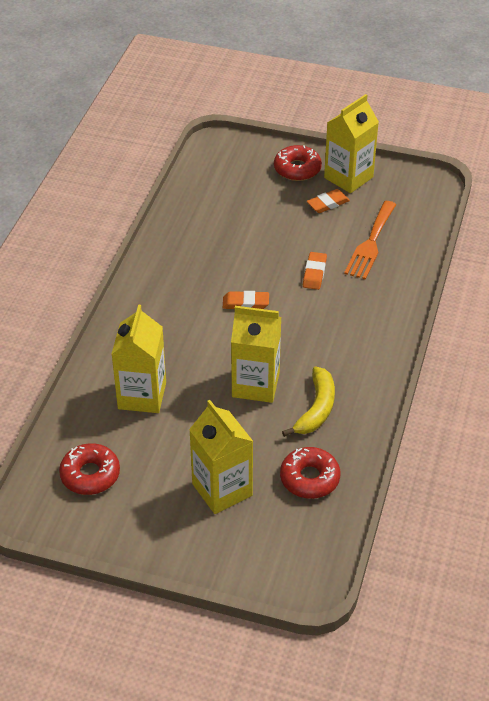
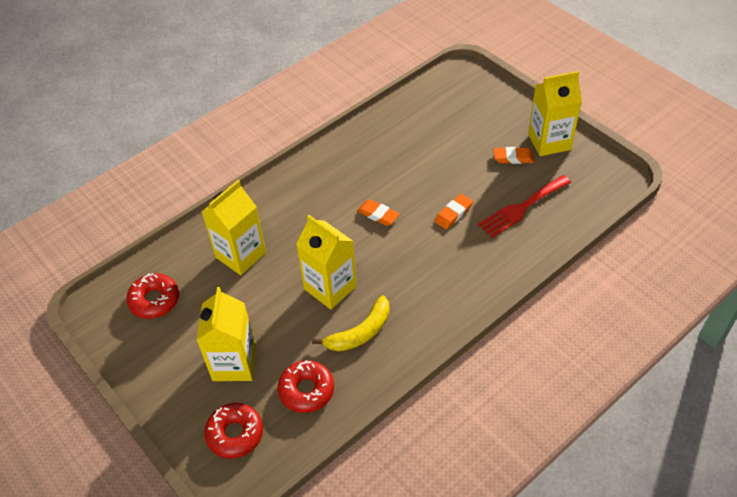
camera: 35 degrees right, 5 degrees up
red donut [274,145,322,181] -> red donut moved to [204,403,263,459]
orange fork [344,201,396,280] -> red fork [478,175,571,238]

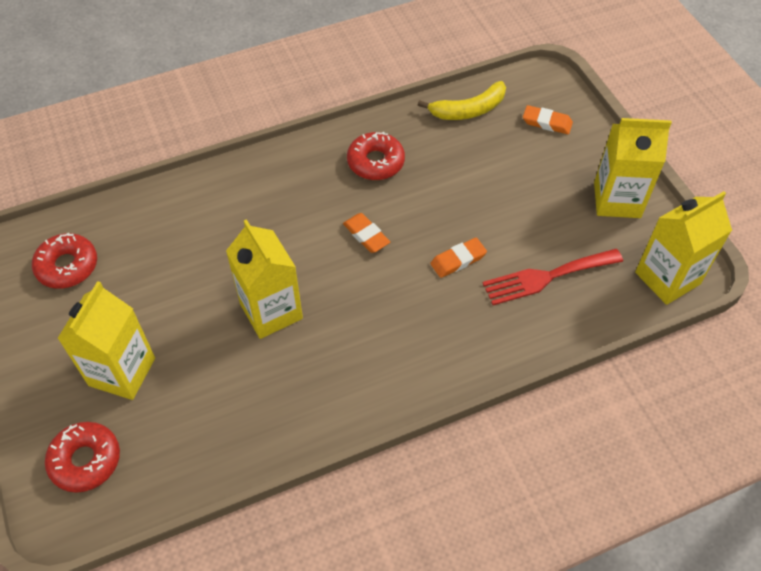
camera: 15 degrees right, 5 degrees up
yellow carton [202,180,266,275] -> yellow carton moved to [635,191,732,305]
red donut [278,360,334,413] -> red donut moved to [347,132,405,180]
yellow banana [312,295,390,351] -> yellow banana moved to [418,81,506,120]
orange eraser [493,147,534,164] -> orange eraser moved to [523,105,573,134]

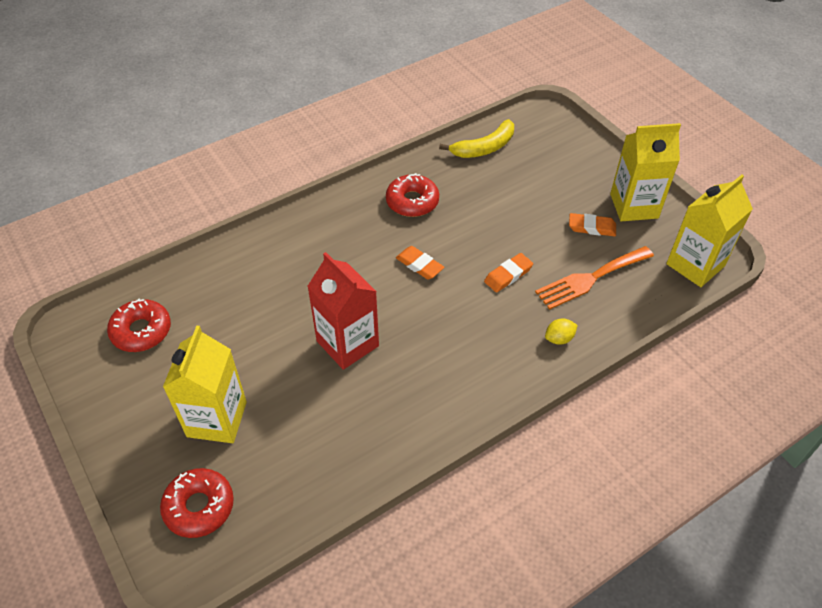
camera: 10 degrees left, 5 degrees down
yellow carton [226,219,303,339] -> red carton [307,252,379,370]
red fork [482,249,623,305] -> orange fork [535,246,654,310]
orange eraser [523,105,573,134] -> orange eraser moved to [569,213,616,236]
none -> yellow lemon [545,318,578,345]

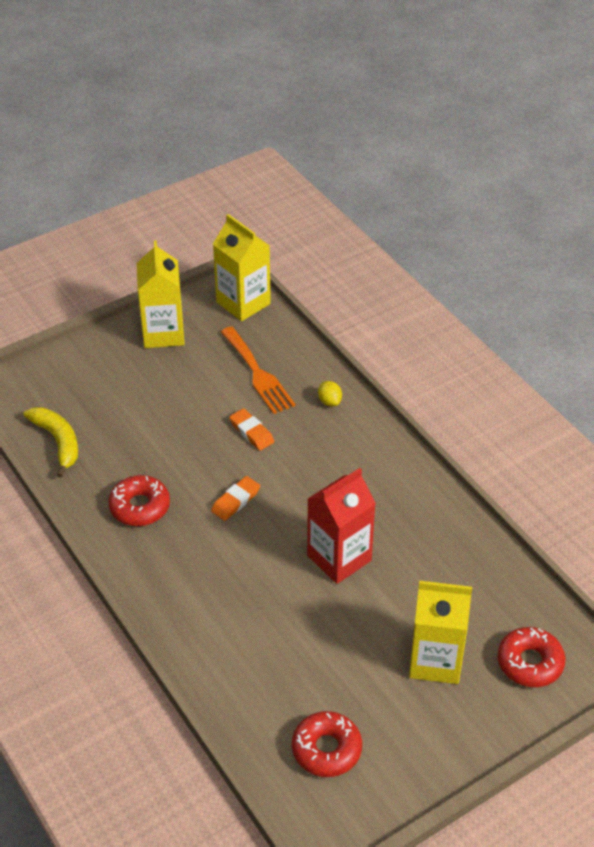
camera: 90 degrees left, 5 degrees down
orange eraser [569,213,616,236] -> none

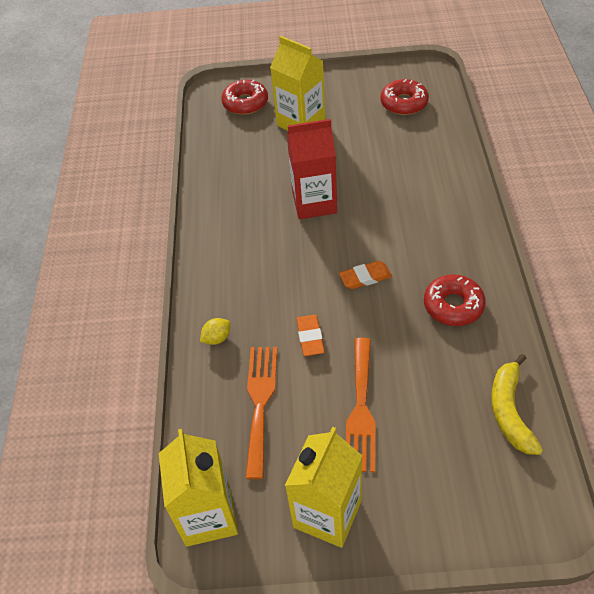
camera: 145 degrees left, 5 degrees up
yellow lemon [318,381,342,406] -> yellow lemon turned 45 degrees clockwise [200,318,231,345]
none -> orange fork [346,338,376,472]

